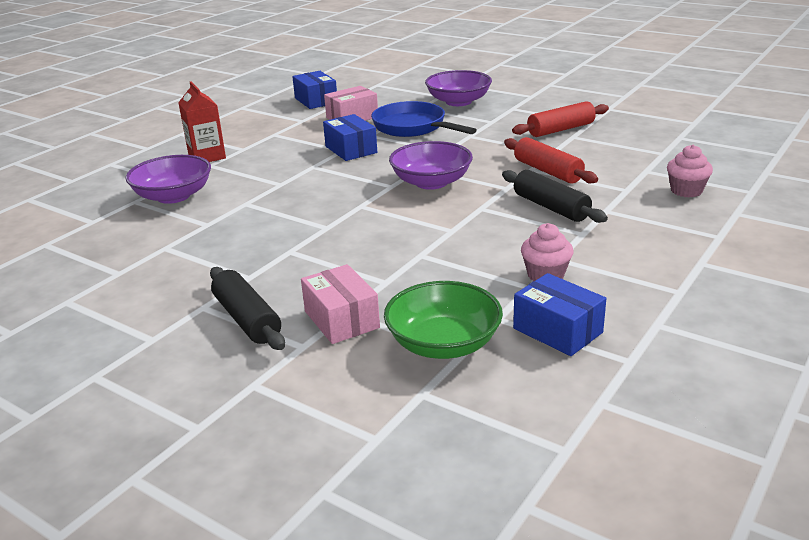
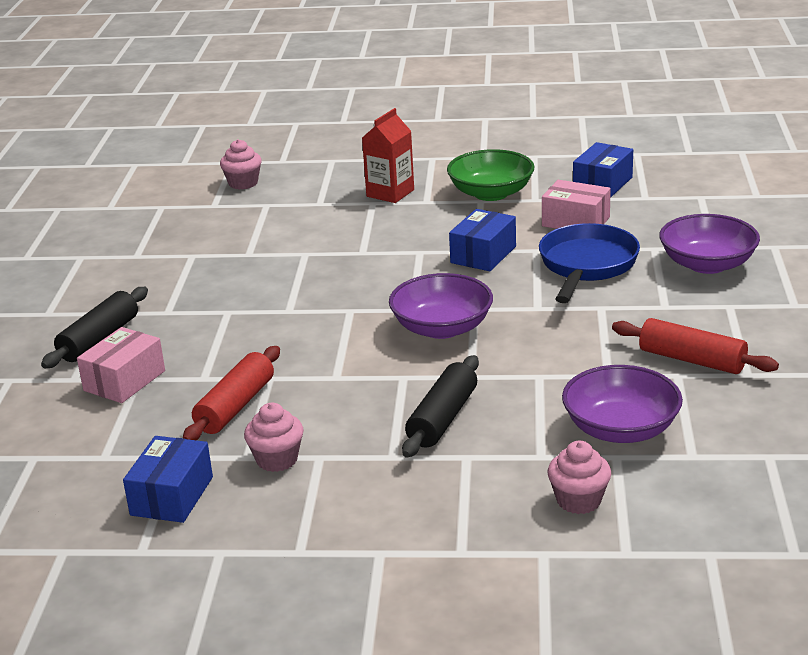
camera: 60 degrees right, 0 degrees up
purple bowl [125,155,211,204] -> purple bowl moved to [562,365,683,443]
green bowl [384,281,503,359] -> green bowl moved to [447,149,534,201]
red rolling pin [504,137,598,184] -> red rolling pin moved to [183,346,280,440]
none -> pink cupcake [220,139,262,190]

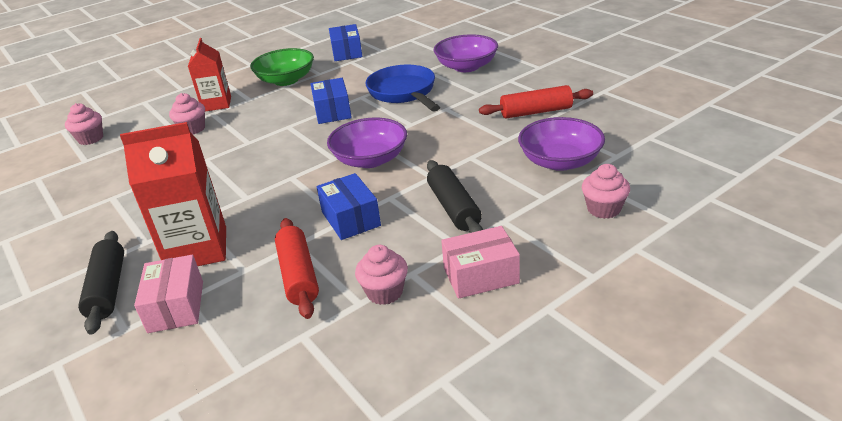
camera: 40 degrees left, 5 degrees up
blue box [123,436,213,523] -> blue box moved to [317,173,381,240]
pink box [542,180,611,229] -> pink box moved to [441,226,520,299]
none -> red carton [120,122,226,266]
none -> pink cupcake [169,93,205,134]

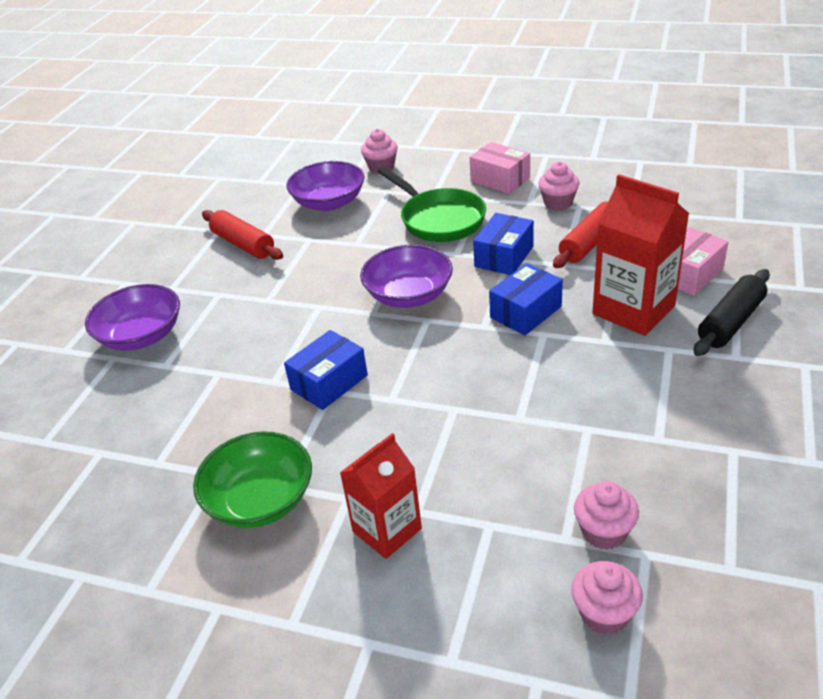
camera: 125 degrees left, 5 degrees up
pink cupcake [169,93,205,134] -> pink cupcake moved to [574,481,639,550]
blue box [329,24,363,61] -> blue box moved to [489,263,563,335]
blue pan [365,65,440,112] -> none
black rolling pin [427,160,483,233] -> green pan [377,166,486,242]

